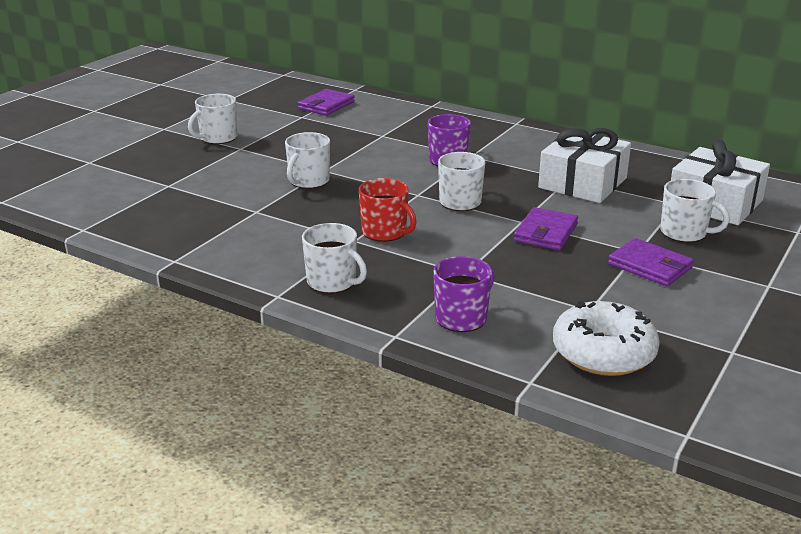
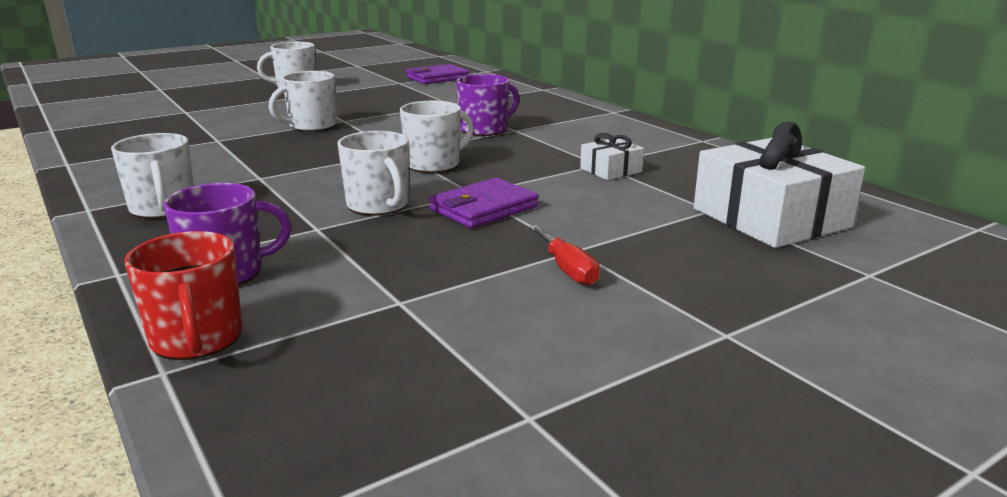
camera: 25 degrees right, 5 degrees down
red mug [359,178,417,242] -> red mug moved to [124,231,242,360]
white gift [538,128,631,203] -> white gift [580,133,644,180], size x0.48
white donut [553,301,660,376] -> none
purple wallet [608,238,694,286] -> red screwdriver [529,225,600,286]
white mug [661,179,730,243] -> white mug moved to [338,131,409,216]

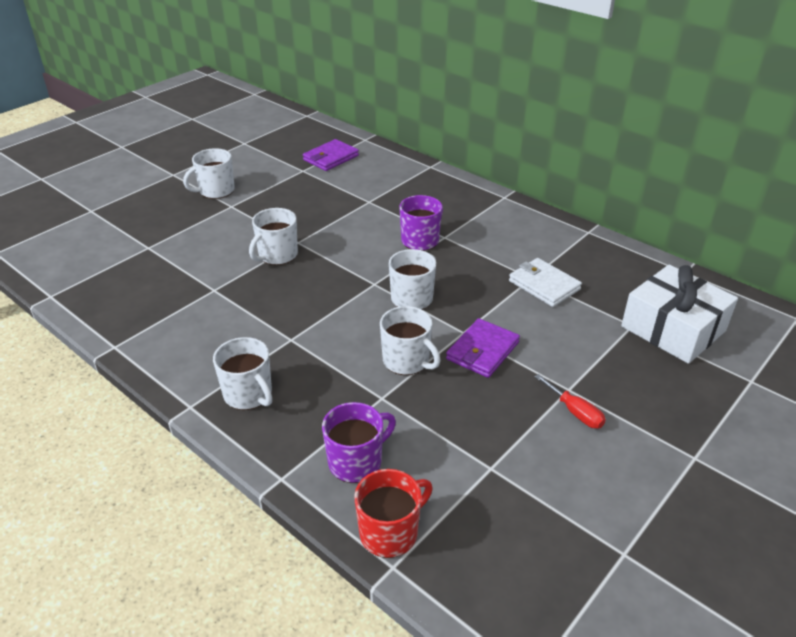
camera: 15 degrees left, 15 degrees up
red mug [124,231,242,360] -> red mug turned 90 degrees counterclockwise [354,469,433,558]
white gift [580,133,644,180] -> white wallet [509,258,582,307]

